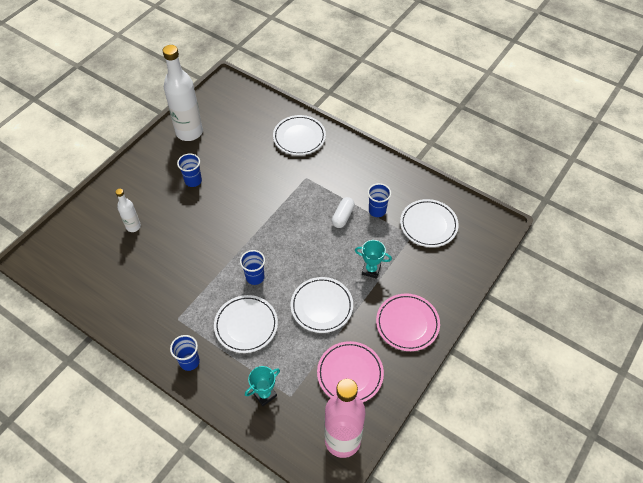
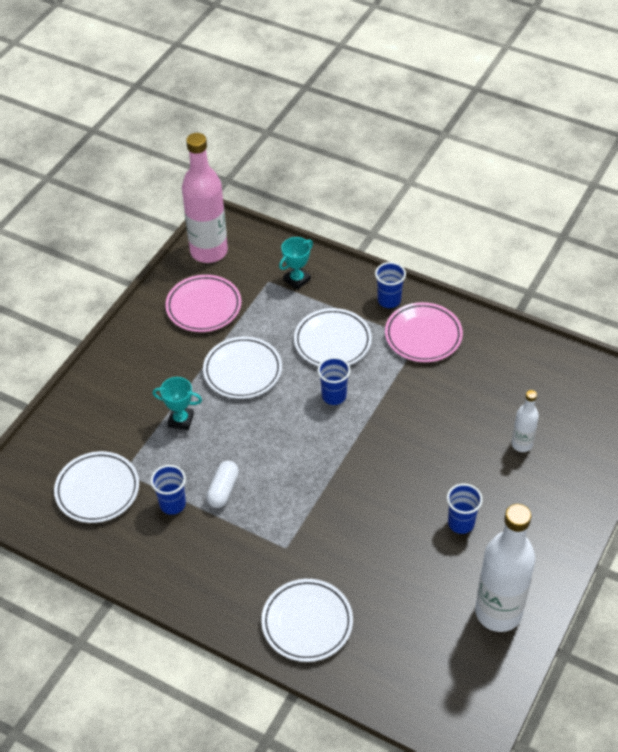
camera: 175 degrees right, 5 degrees down
pink plate [376,293,440,351] -> pink plate moved to [385,302,463,362]

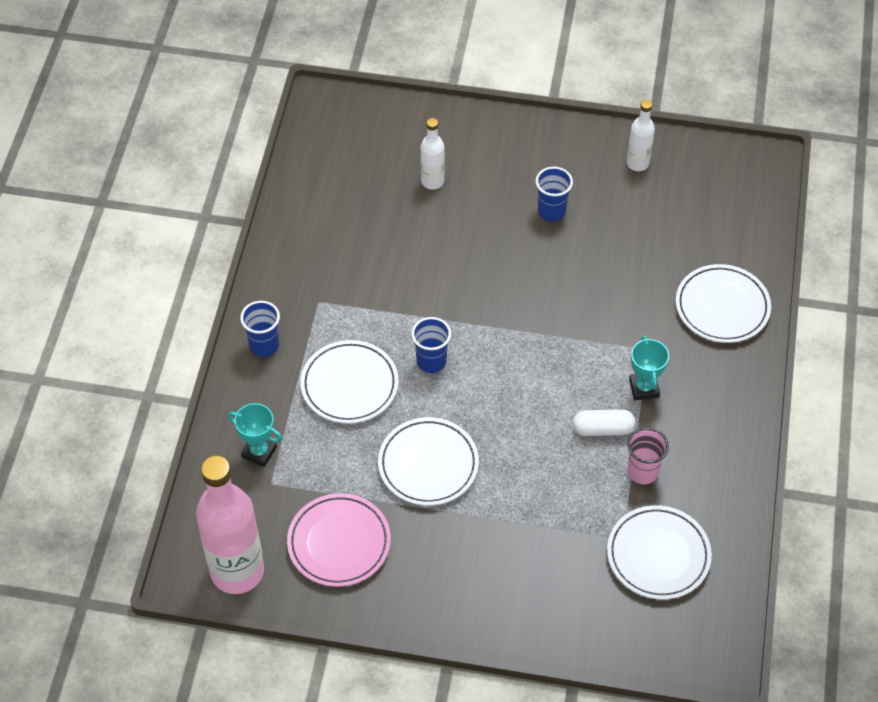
camera: 110 degrees left, 5 degrees up
blue cup [151,465,186,515] -> pink cup [627,427,669,484]
turquoise trophy [153,377,202,430] -> turquoise trophy moved to [629,335,669,400]
pink plate [385,302,463,362] -> none
white bottle [475,504,535,632] -> white bottle [626,100,655,171], size x0.50

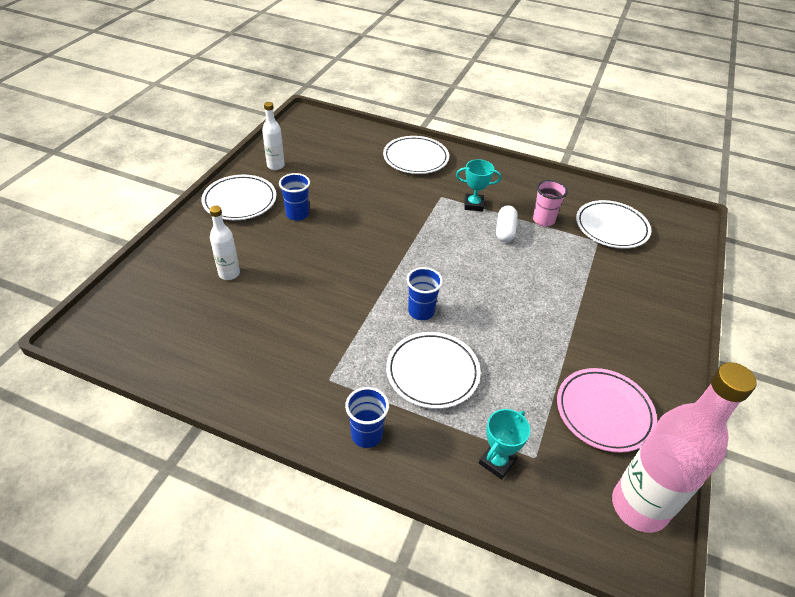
camera: 80 degrees left, 10 degrees down
white plate [378,417,479,506] -> white plate moved to [201,175,276,220]

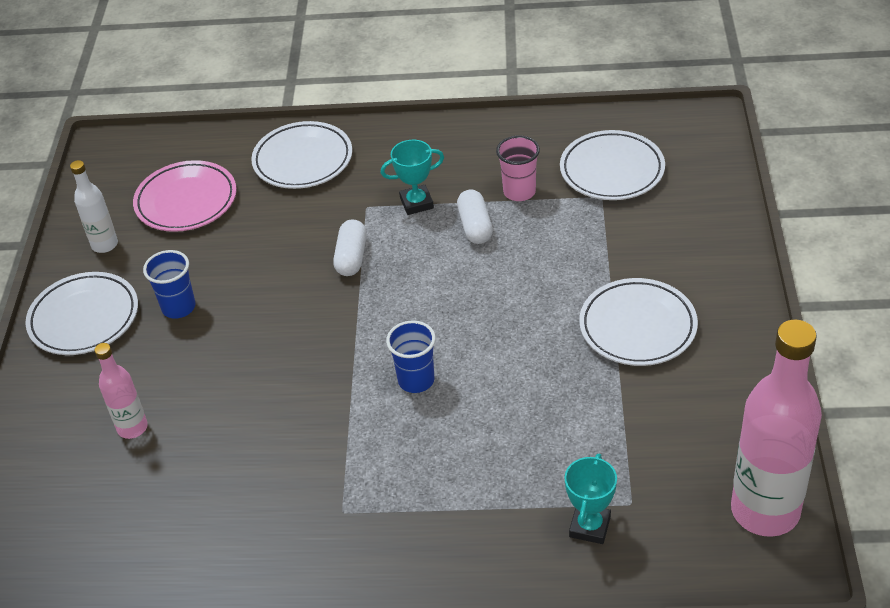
camera: 15 degrees left, 0 degrees up
white bottle [210,206,240,280] -> pink bottle [94,343,148,439]
blue cup [345,387,389,448] -> none
white plate [386,332,481,409] -> white plate moved to [579,278,698,366]
pink plate [557,368,657,453] -> pink plate moved to [133,160,237,232]
none -> white capsule [333,219,367,276]

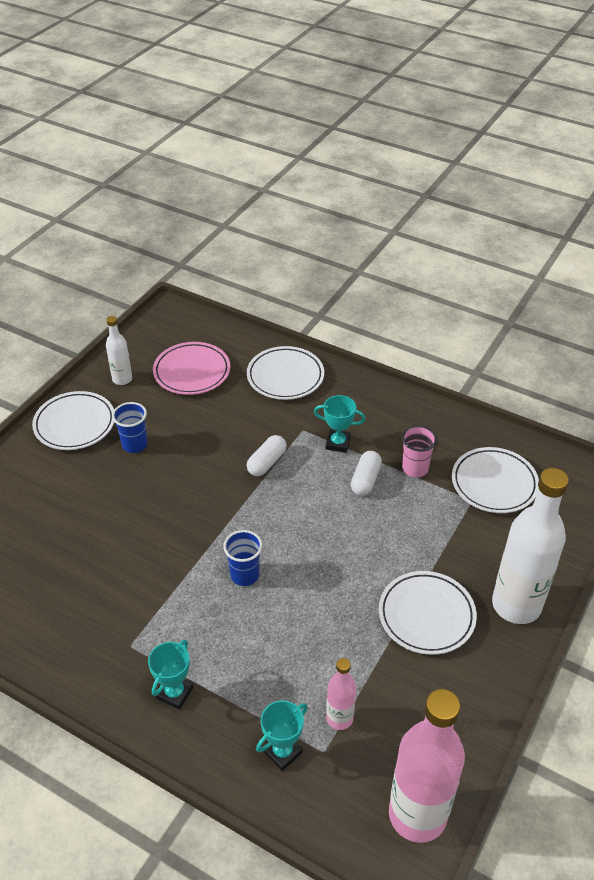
camera: 25 degrees right, 0 degrees up
pink bottle [94,343,148,439] -> pink bottle moved to [326,658,356,730]
none -> turquoise trophy [148,640,193,710]
none -> white bottle [492,468,569,624]

